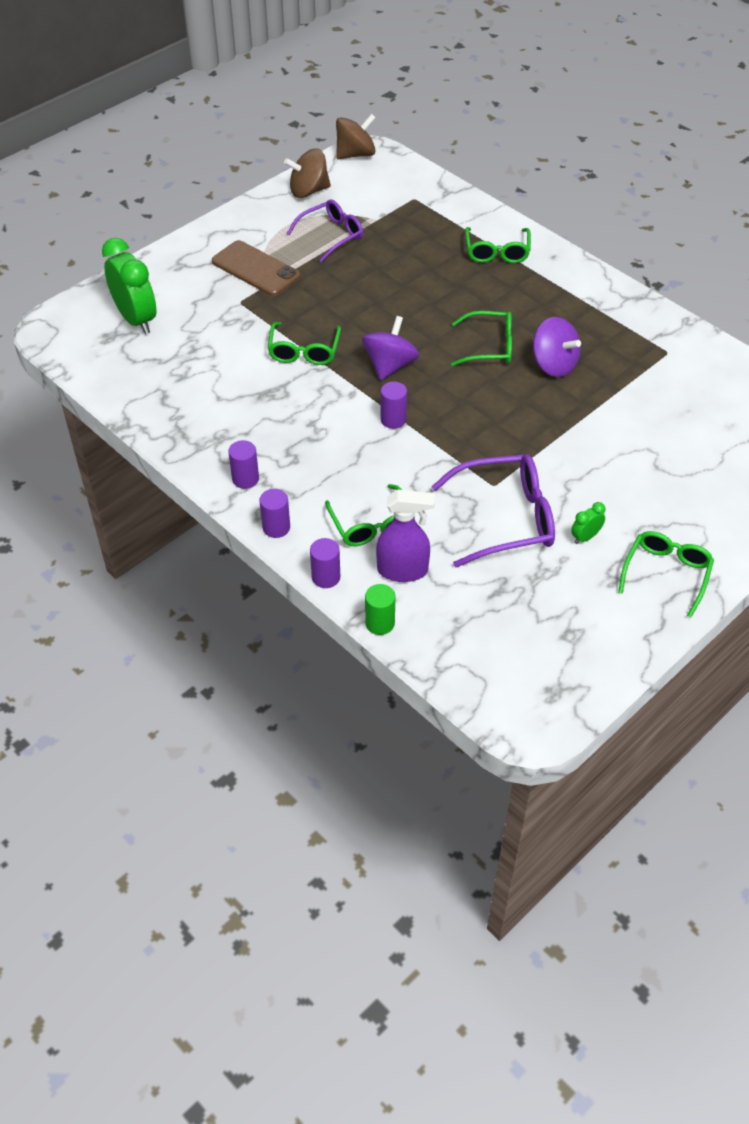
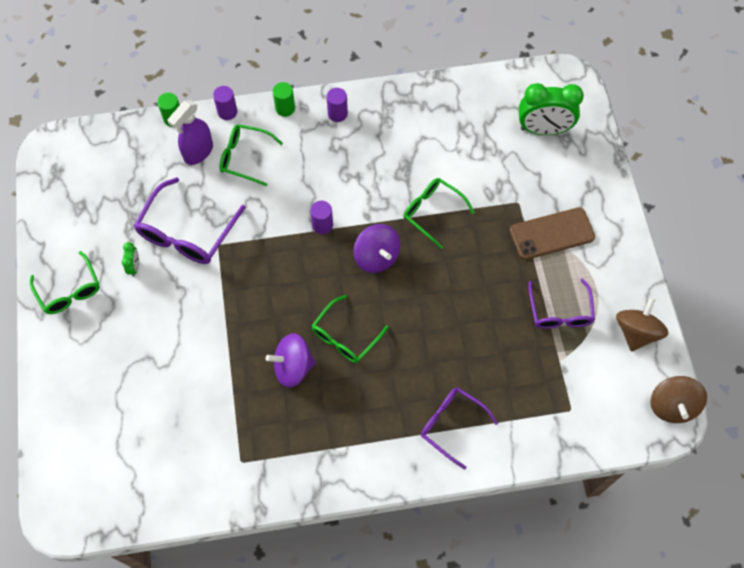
camera: 125 degrees right, 15 degrees up
purple cylinder [259,489,290,538] -> green cylinder [273,82,295,117]
green glasses [465,227,531,263] -> purple glasses [421,387,498,470]

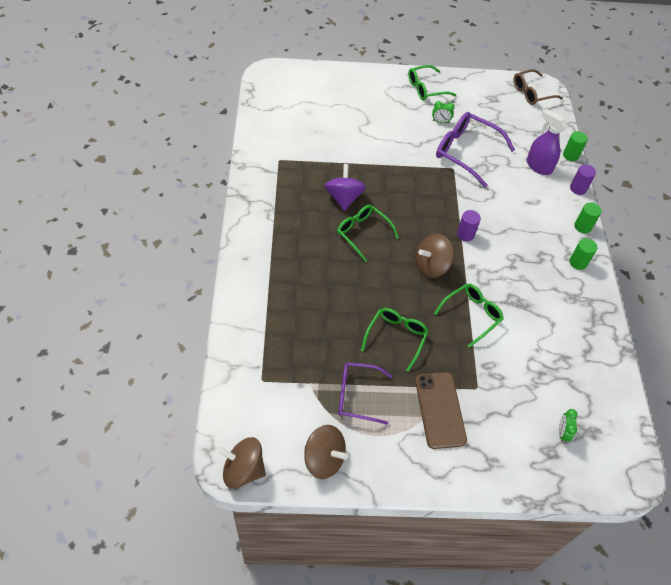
camera: 95 degrees right, 10 degrees down
green glasses [219,124,283,186] -> green glasses moved to [361,308,429,372]
purple cylinder [327,88,348,122] -> green cylinder [569,238,597,270]
purple spinning top [353,224,400,273] -> brown spinning top [416,234,454,278]
purple glasses [421,387,498,470] -> none
green clock [519,83,584,135] -> green clock [559,409,578,442], size x0.45
none -> brown glasses [513,69,563,105]

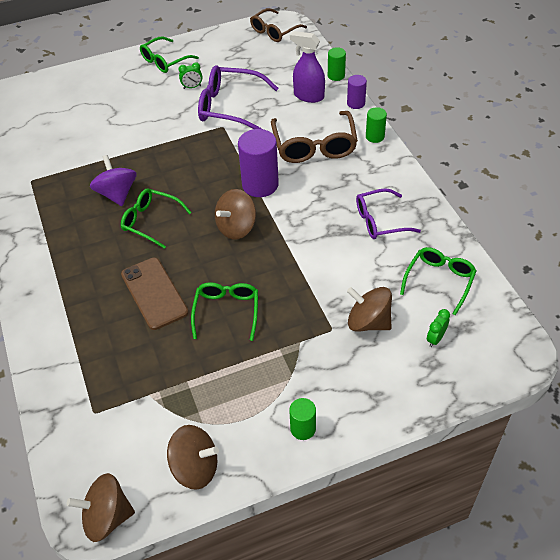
camera: 15 degrees left, 5 degrees down
purple glasses [338,362,392,425] -> purple glasses moved to [356,188,421,239]
brown phone [415,372,467,449] -> brown phone moved to [121,258,188,330]
green glasses [434,284,504,348] -> green glasses moved to [400,247,477,315]
purple cylinder [457,210,481,242] -> purple cylinder [238,129,279,197], size x1.84
green clock [559,409,578,442] -> green clock turned 45 degrees clockwise [427,309,450,347]
green cylinder [569,238,597,270] -> green cylinder moved to [289,398,316,440]
none -> brown glasses [271,111,358,163]
none -> brown spinning top [347,287,392,332]

